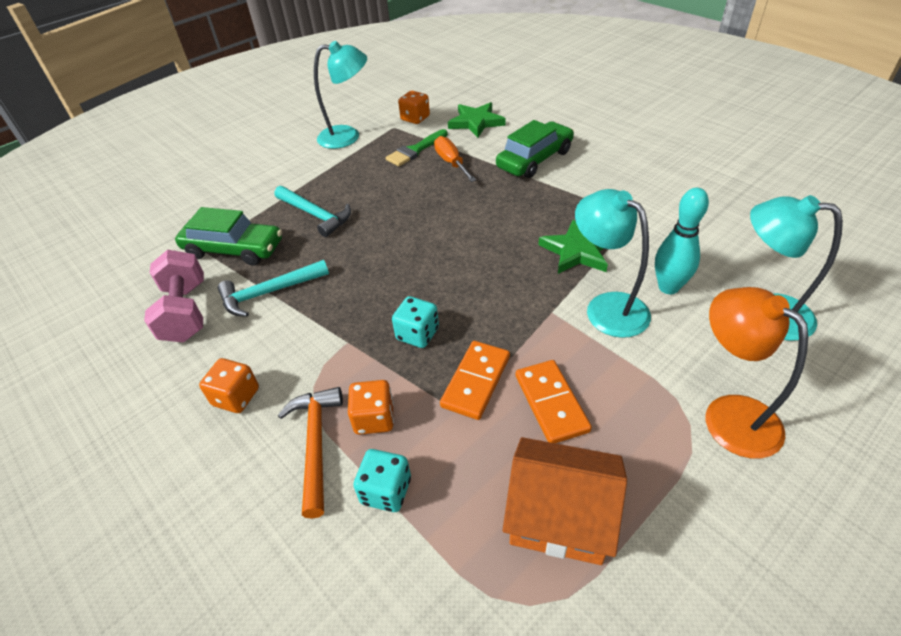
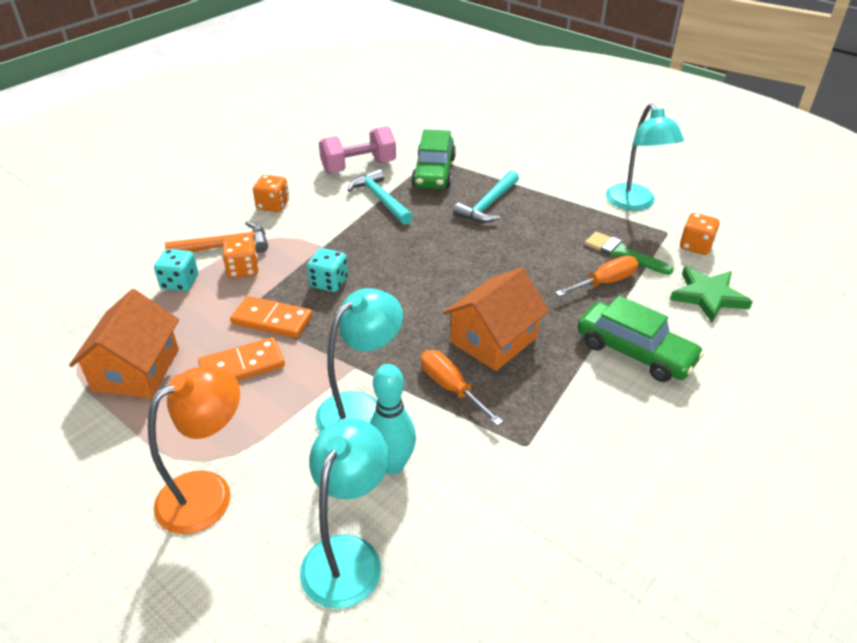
camera: 80 degrees right, 5 degrees down
green star [538,219,608,274] -> orange screwdriver [421,350,503,426]
none -> orange house [443,267,550,371]

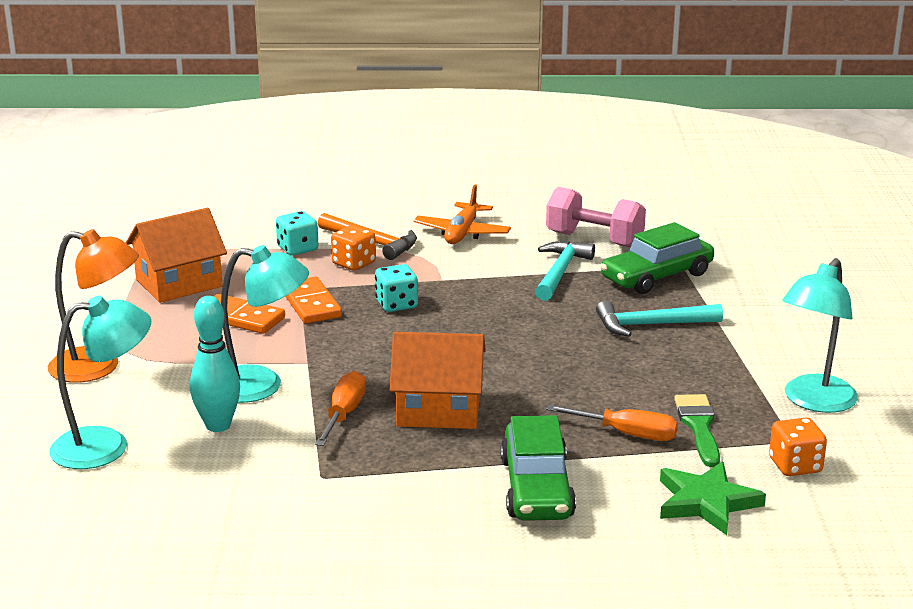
camera: 50 degrees right, 15 degrees down
orange dice [253,175,289,212] -> orange plane [414,185,511,244]

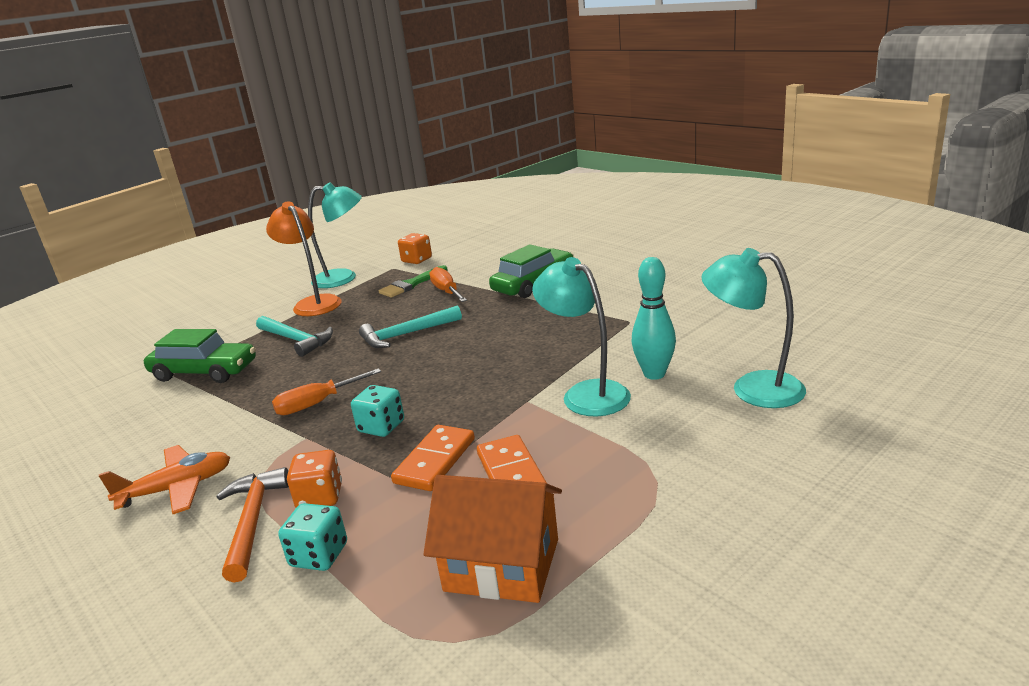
camera: 130 degrees left, 0 degrees up
orange lamp [48,229,139,383] -> orange lamp moved to [266,201,342,316]
orange screwdriver [315,371,366,446] -> orange screwdriver moved to [272,368,381,415]
orange house [389,332,486,429] -> none
turquoise hammer [535,241,595,301] -> turquoise hammer moved to [359,306,462,348]
pink dumbbell [546,187,646,247] -> none
green star [660,462,766,535] -> none

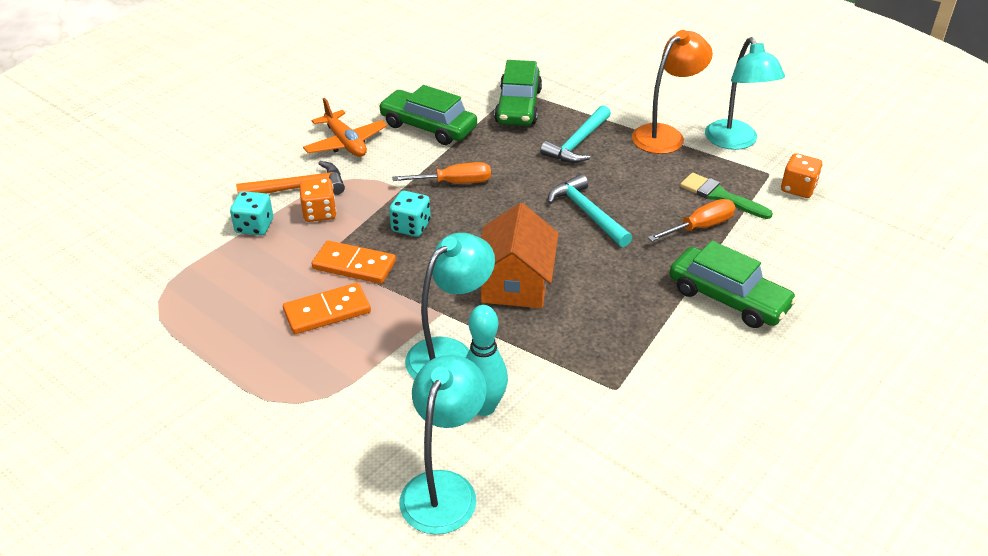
camera: 80 degrees right, 15 degrees up
orange screwdriver [272,368,381,415] -> orange screwdriver turned 120 degrees clockwise [392,162,491,184]
orange house [424,475,562,603] -> orange house moved to [481,203,559,308]
none -> green car [378,85,477,145]

